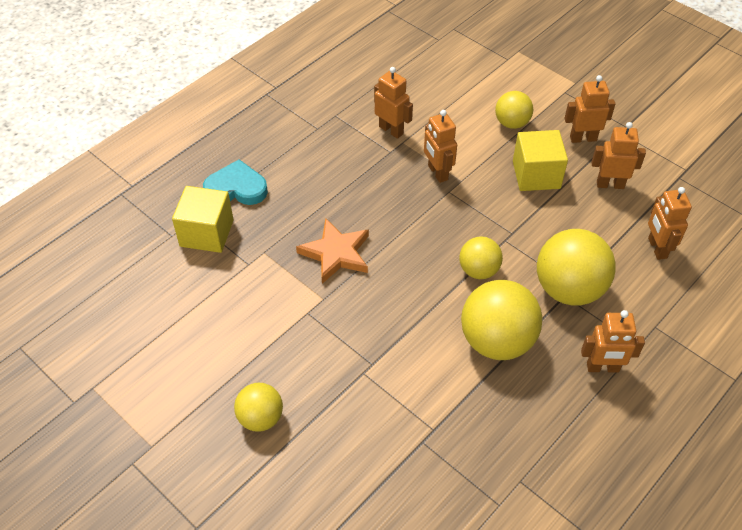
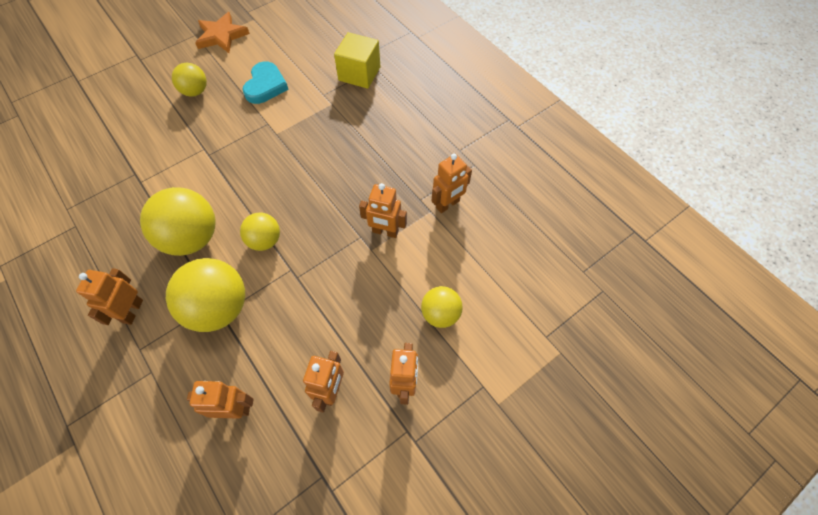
camera: 100 degrees right, 10 degrees up
turquoise heart [203,159,268,205] -> turquoise heart moved to [242,61,289,104]
orange star [296,218,369,284] -> orange star moved to [195,12,250,53]
orange robot [424,110,457,183] -> orange robot turned 150 degrees counterclockwise [359,183,407,238]
yellow cube [513,130,568,191] -> none

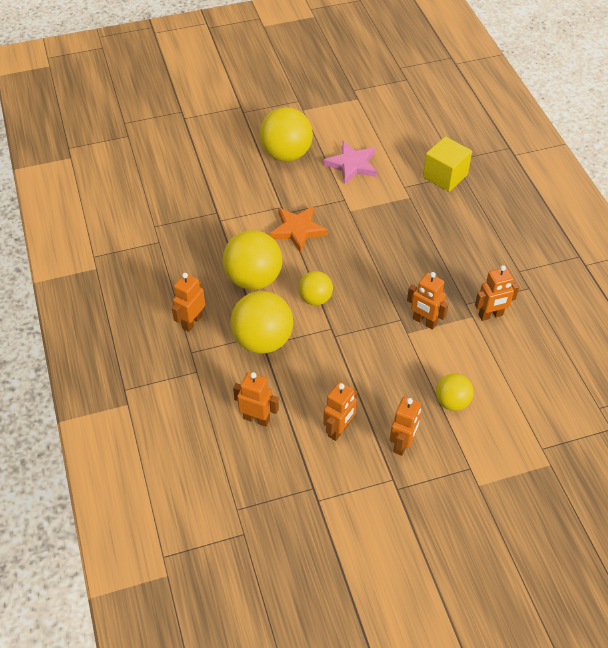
camera: 20 degrees right, 10 degrees down
yellow ball [172,63,207,97] -> yellow ball [259,107,313,162], size x1.74
orange star [195,12,250,53] -> orange star moved to [269,206,328,253]
turquoise heart [242,61,289,104] -> pink star [323,141,377,185]

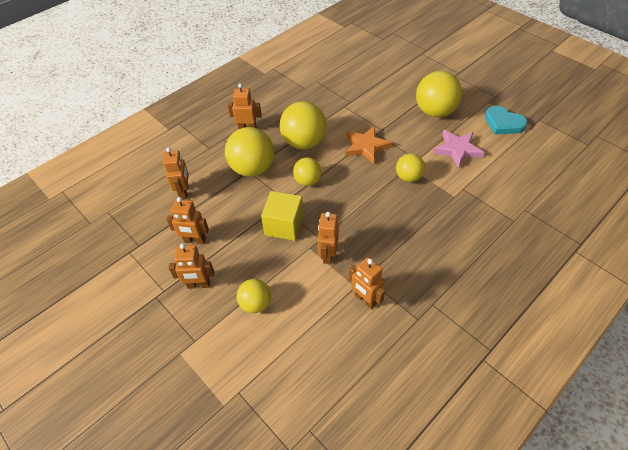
camera: 65 degrees right, 0 degrees up
yellow cube [423,136,472,192] -> yellow cube moved to [261,191,303,241]
none -> yellow ball [396,153,425,182]
none -> turquoise heart [485,106,528,135]

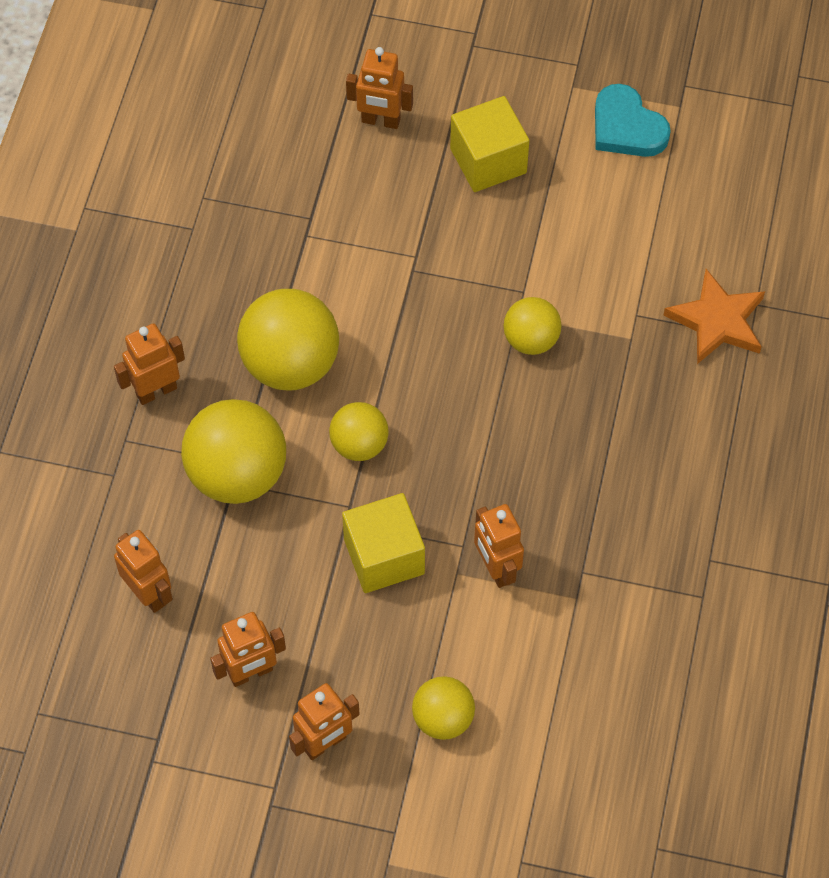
camera: 35 degrees left, 10 degrees up
orange star [345,126,392,164] -> orange star moved to [663,269,765,364]
orange robot [349,257,385,309] -> orange robot moved to [346,47,413,129]
yellow ball [416,71,462,117] -> yellow cube [450,96,529,192]
pink star [433,130,485,168] -> none
turquoise heart [485,106,528,135] -> turquoise heart turned 45 degrees clockwise [595,84,671,157]

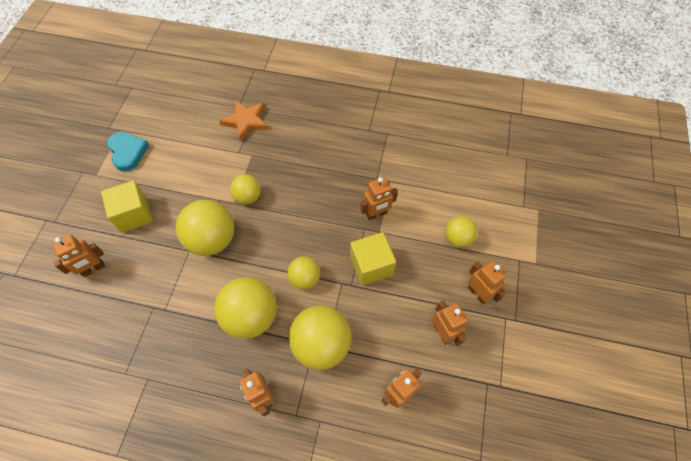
camera: 90 degrees left, 0 degrees up
orange robot [346,47,413,129] -> orange robot turned 45 degrees clockwise [52,234,105,277]
turquoise heart [595,84,671,157] -> turquoise heart turned 75 degrees counterclockwise [107,132,149,172]
none -> yellow ball [176,200,234,256]

